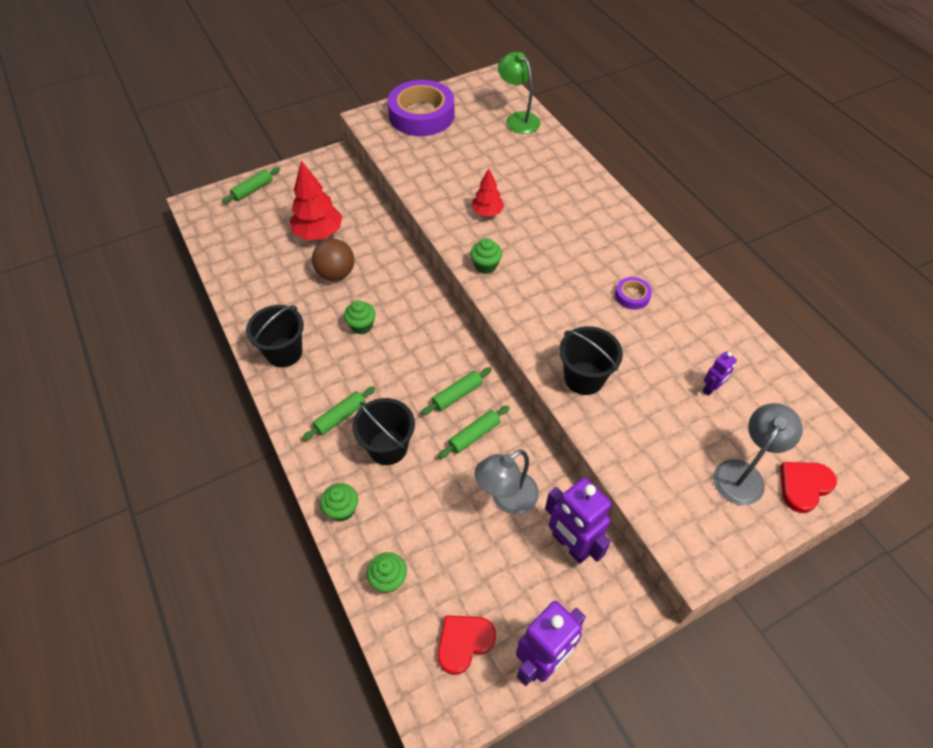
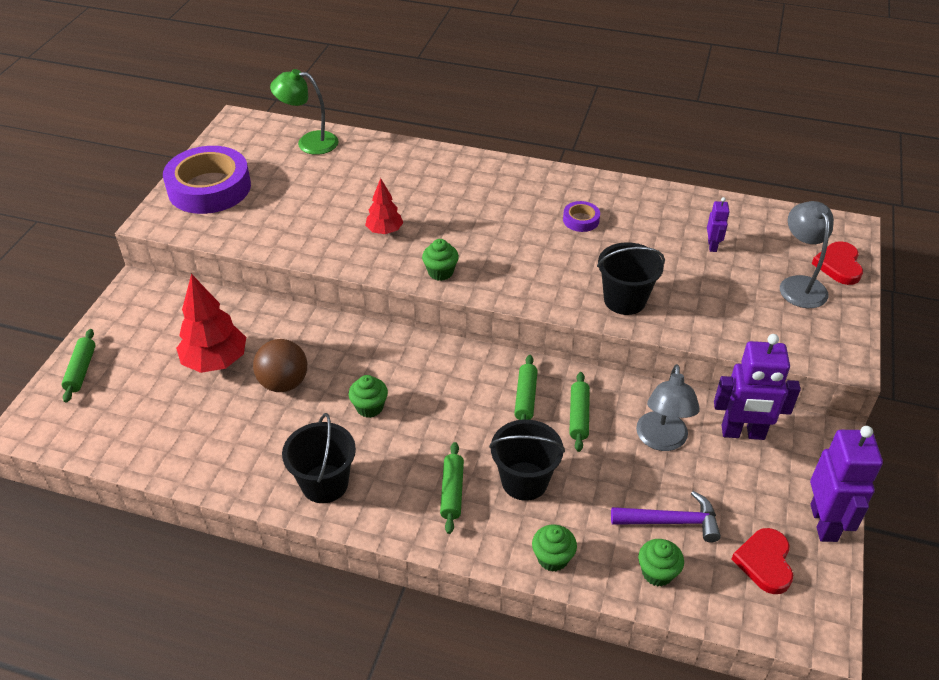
camera: 45 degrees left, 10 degrees down
none -> purple hammer [611,491,721,543]

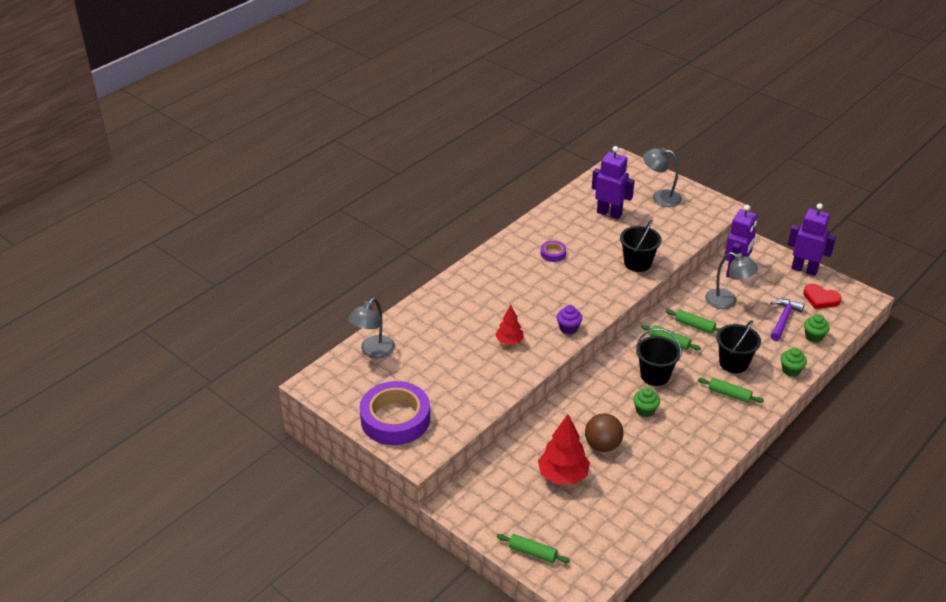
camera: 65 degrees left, 5 degrees down
green lamp [270,69,339,155] -> grey lamp [348,298,395,358]
black bucket [282,413,356,503] -> black bucket moved to [636,329,682,386]
green cupcake [422,239,459,281] -> purple cupcake [557,305,582,334]
purple robot [707,197,730,252] -> purple robot [592,146,635,219], size x2.03
red heart [812,241,863,285] -> none

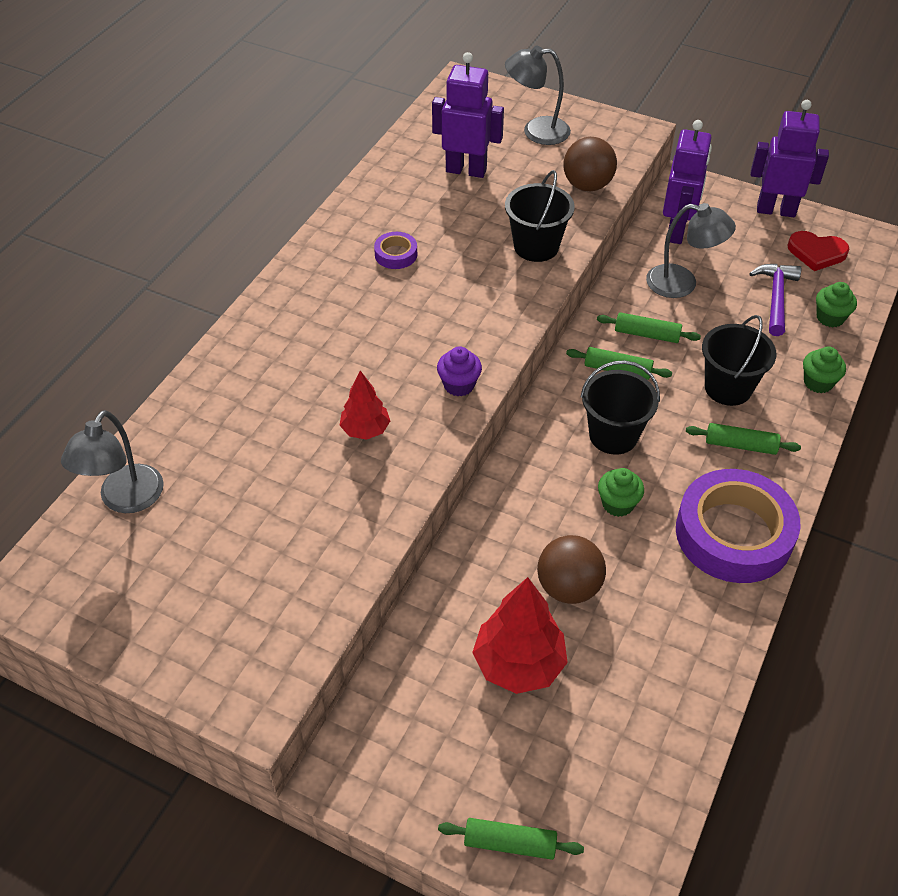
camera: 15 degrees left, 10 degrees up
purple tape [360,381,430,445] -> purple tape moved to [676,469,800,583]
none -> brown ball [563,137,617,191]

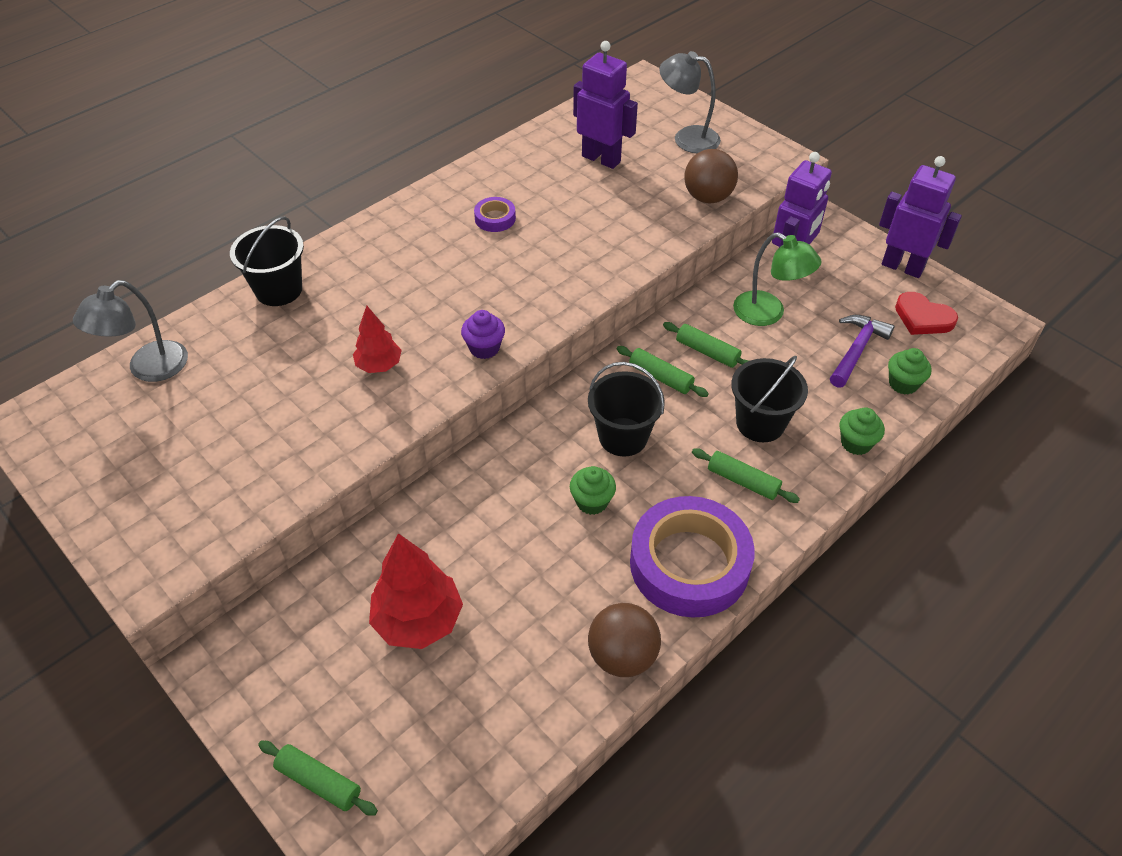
camera: 20 degrees right, 0 degrees up
black bucket [505,170,575,262] -> black bucket moved to [230,216,304,306]
brown ball [537,535,606,604] -> brown ball moved to [588,603,661,677]
grey lamp [646,203,736,298] -> green lamp [733,232,821,326]

